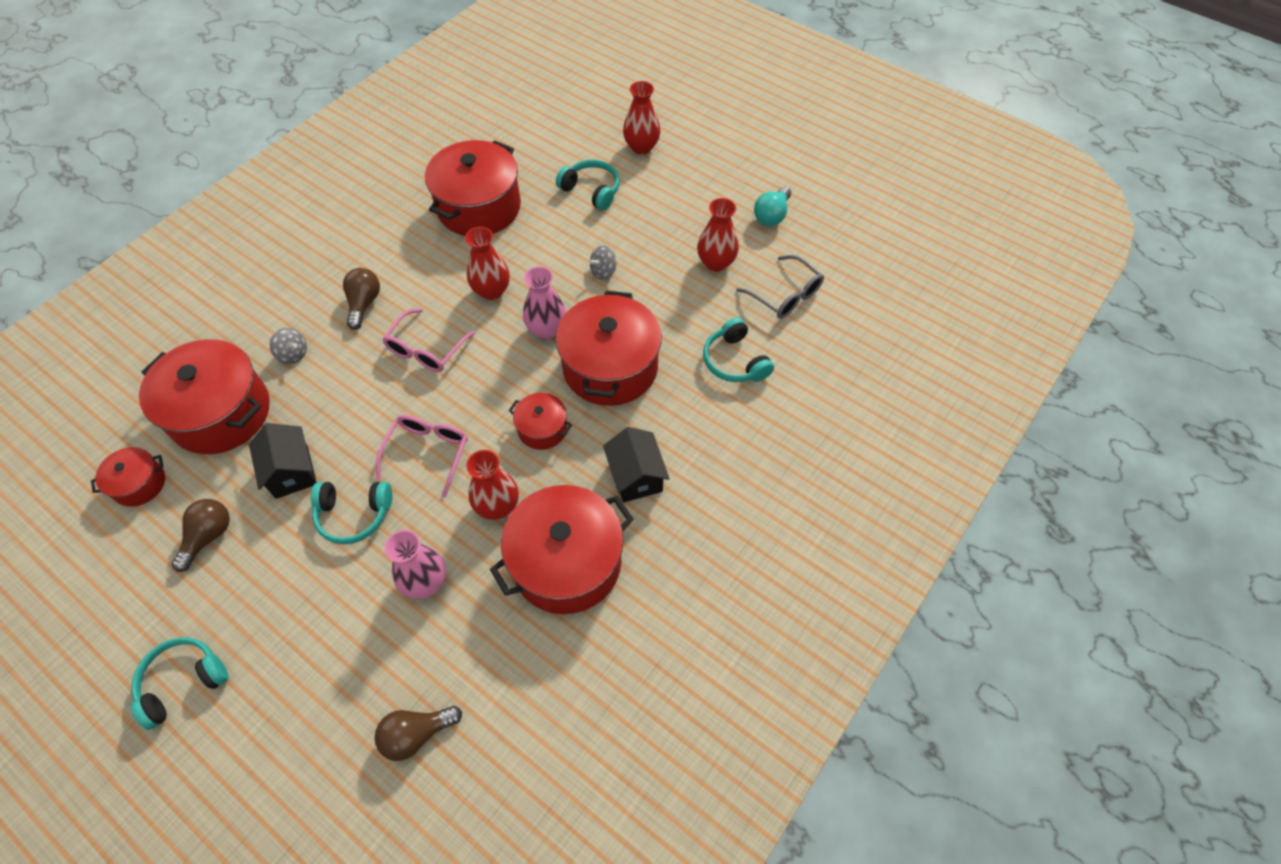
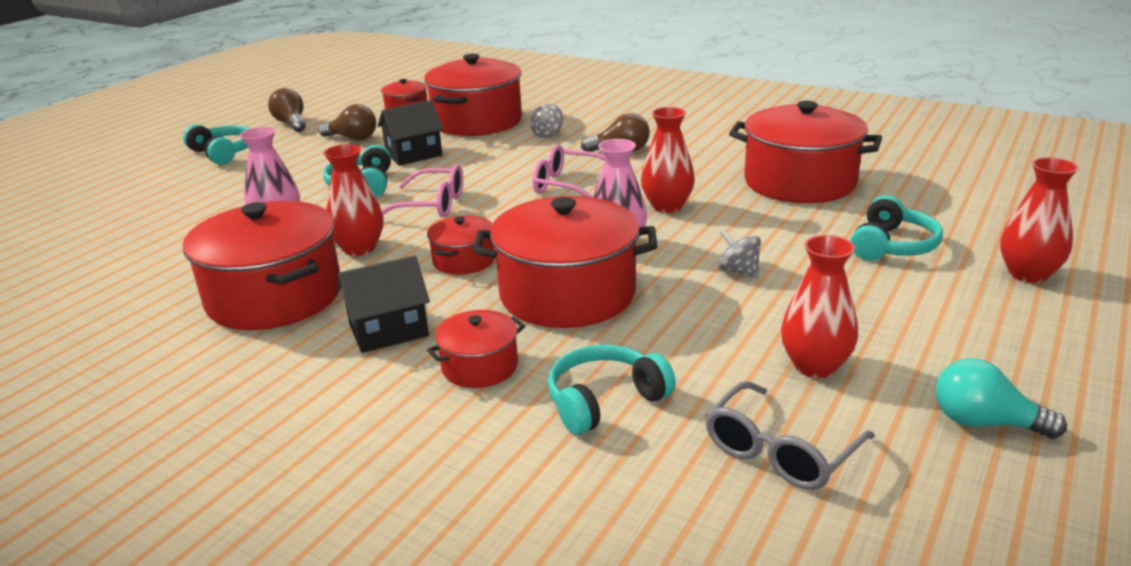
camera: 85 degrees right, 30 degrees down
brown light bulb [374,706,462,761] -> brown light bulb moved to [268,88,306,132]
none -> red pot [427,310,525,388]

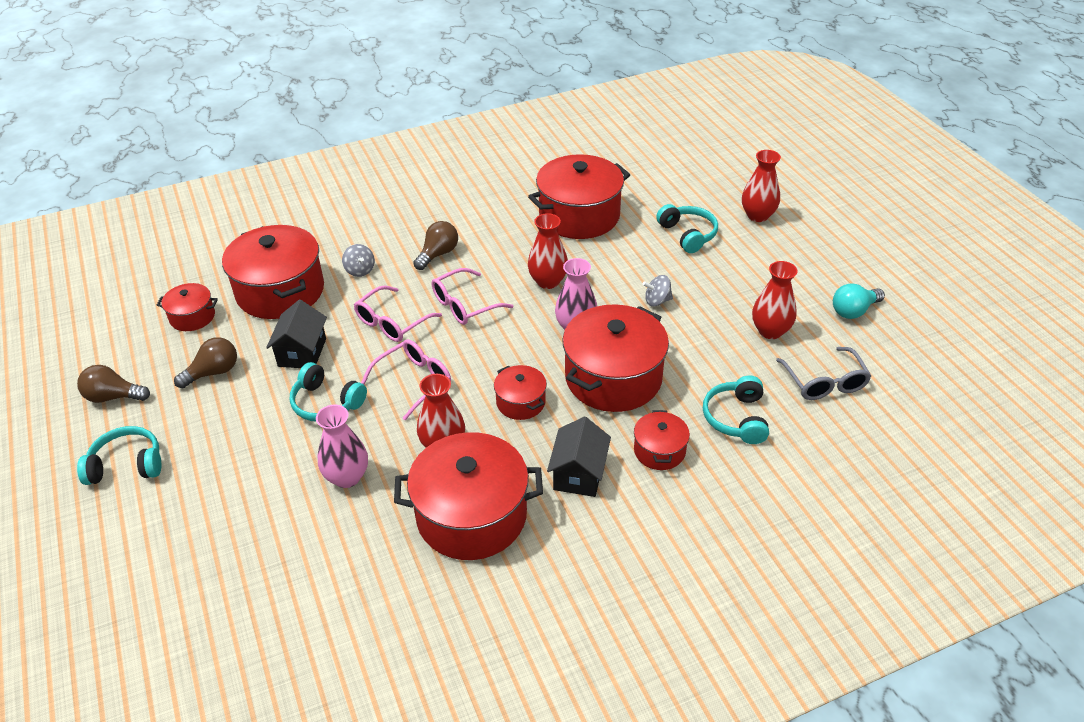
camera: 55 degrees left, 15 degrees up
none -> pink glasses [354,285,442,342]

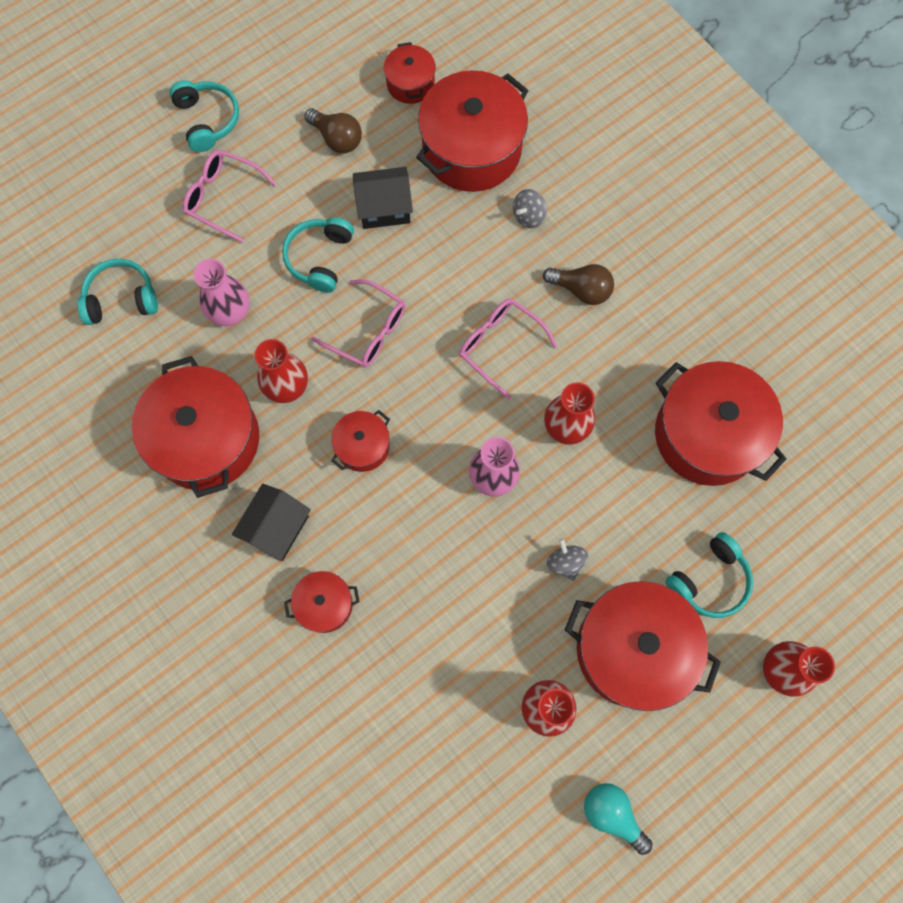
camera: 75 degrees right, 30 degrees up
brown light bulb [77,365,150,403] -> none
pink glasses [354,285,442,342] -> pink glasses moved to [183,150,277,243]
black house [547,417,611,497] -> black house turned 60 degrees counterclockwise [232,484,311,561]
red pot [562,304,669,412] -> red pot moved to [565,581,721,711]
turquoise headphones [703,376,769,444] -> turquoise headphones moved to [77,259,158,325]
grey glasses [776,347,871,400] -> none

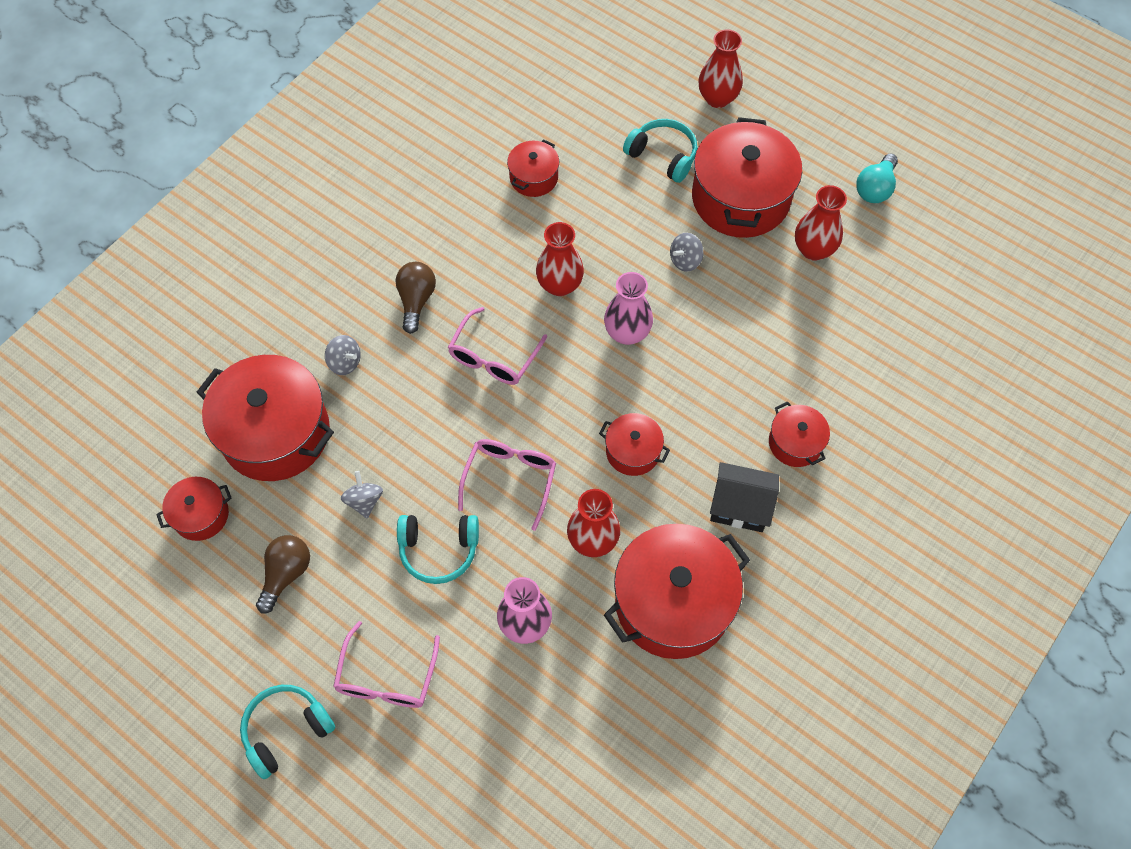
camera: 105 degrees left, 10 degrees down
turquoise headphones [77,259,158,325] -> none
black house [353,167,413,229] -> grey spinning top [341,471,383,518]
red pot [655,361,787,486] -> red pot [507,139,559,197], size x0.50

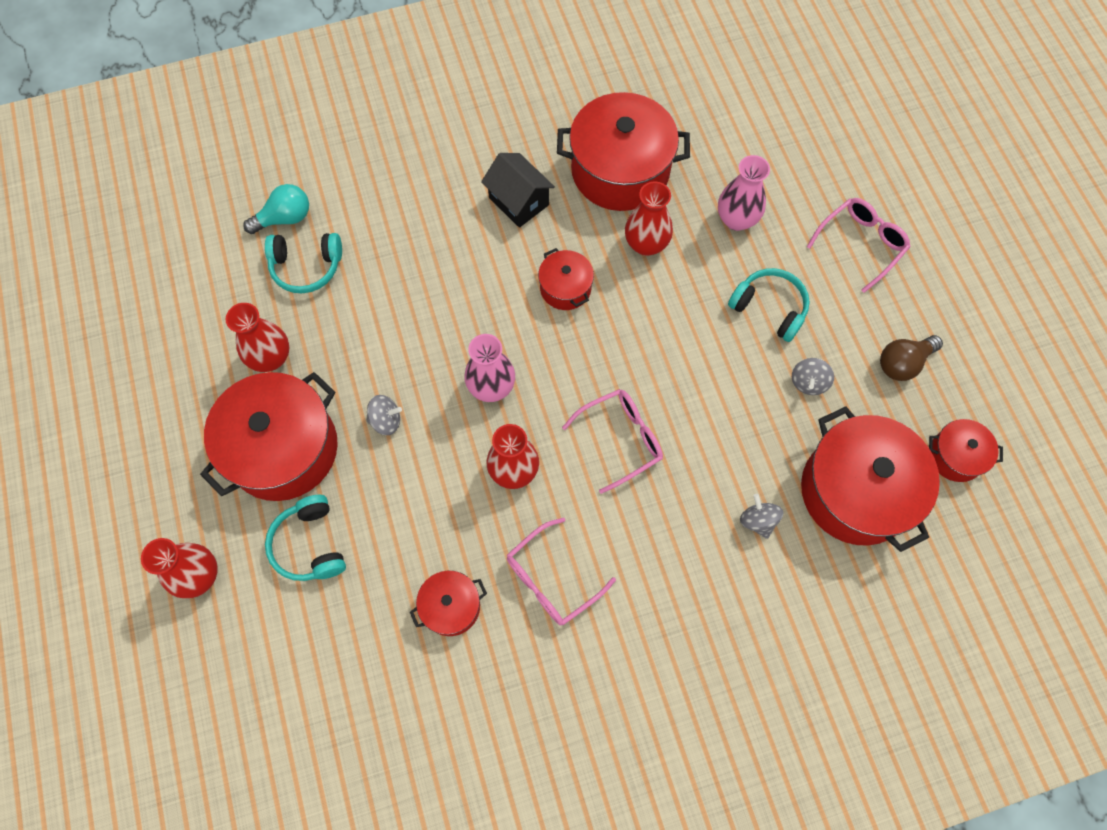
camera: 145 degrees left, 5 degrees up
turquoise headphones [240,685,335,779] -> turquoise headphones moved to [265,233,342,293]
brown light bulb [395,262,436,334] -> none
pink glasses [458,439,556,531] -> pink glasses moved to [507,518,616,625]
red pot [769,401,830,467] -> none
turquoise light bulb [856,153,898,203] -> turquoise light bulb moved to [243,184,309,234]

